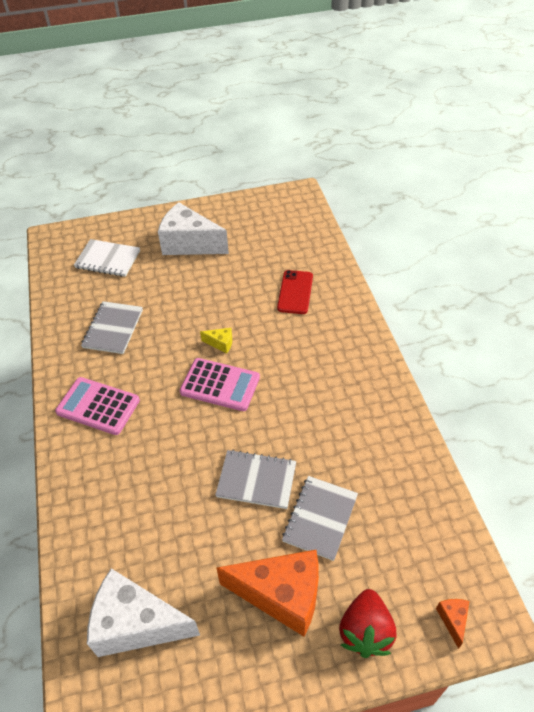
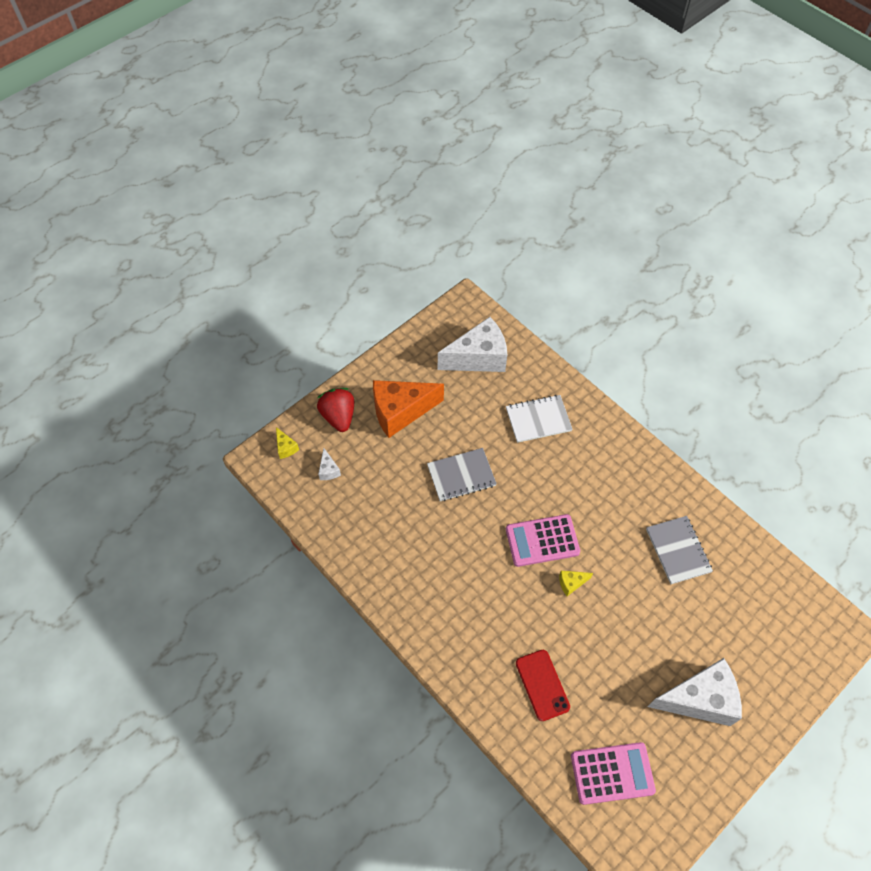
camera: 150 degrees right, 10 degrees up
pink calculator [55,377,140,435] -> pink calculator moved to [571,742,656,805]
white notebook [74,239,140,277] -> white notebook moved to [506,395,573,443]
grey notebook [282,476,358,561] -> none
orange cheese [436,599,469,649] -> yellow cheese [276,427,299,459]
none -> white cheese [318,448,341,480]

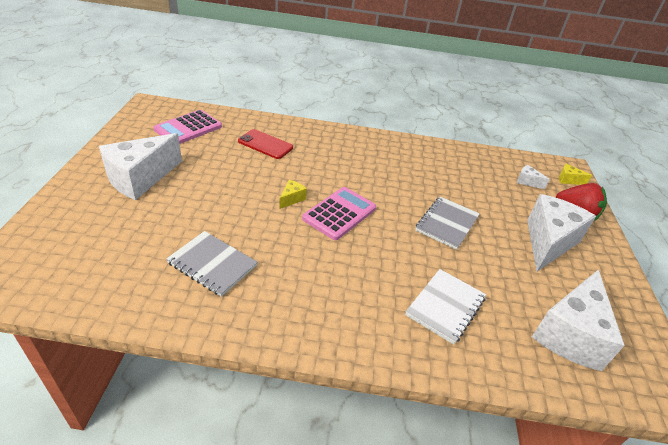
camera: 135 degrees right, 20 degrees down
orange cheese [373,380,444,438] -> white cheese [527,194,596,271]

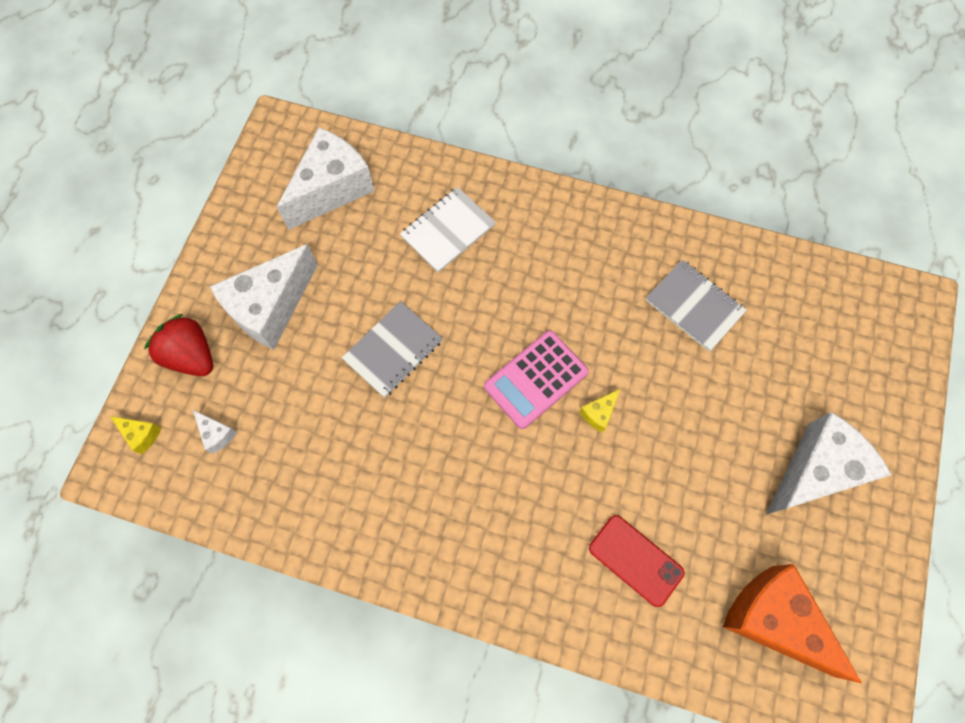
camera: 165 degrees left, 30 degrees up
pink calculator [153,110,222,144] -> orange cheese [723,564,862,683]

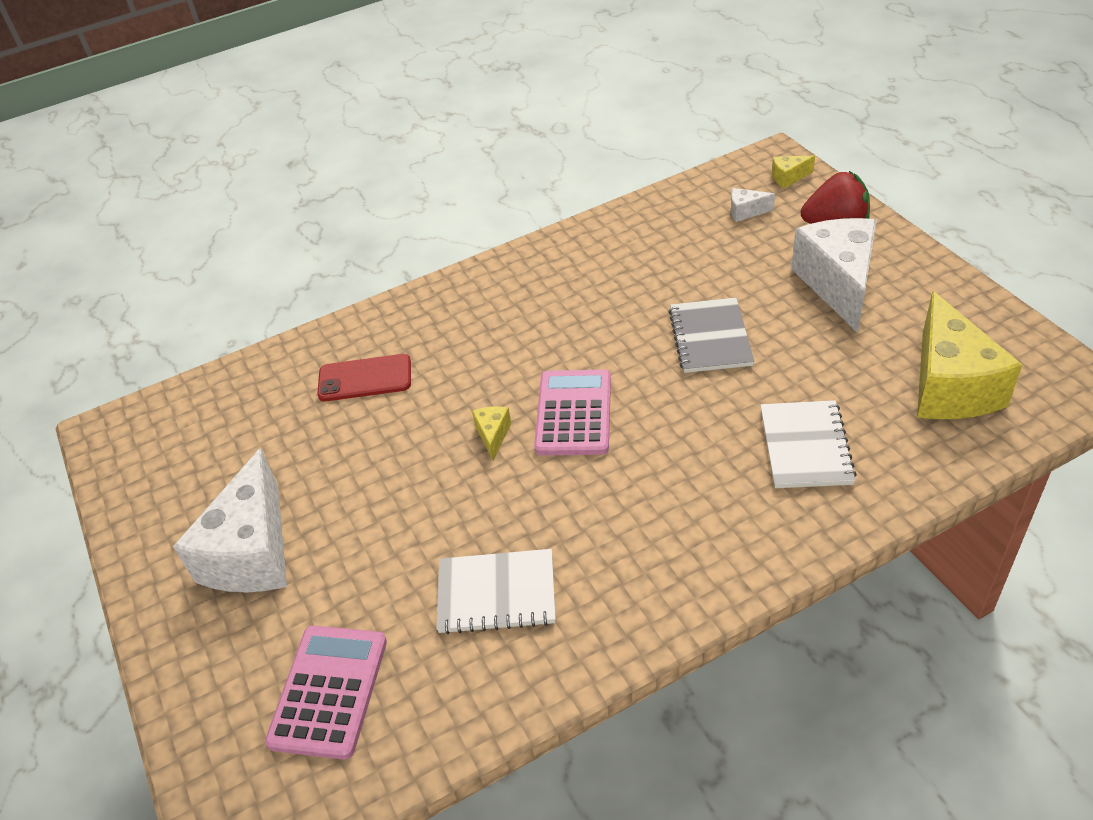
camera: 140 degrees right, 25 degrees down
white cheese [277,127,375,230] -> yellow cheese [917,291,1022,419]
grey notebook [646,260,747,351] -> white notebook [437,549,556,634]
orange cheese [723,564,862,683] -> none
none -> pink calculator [265,626,387,760]

